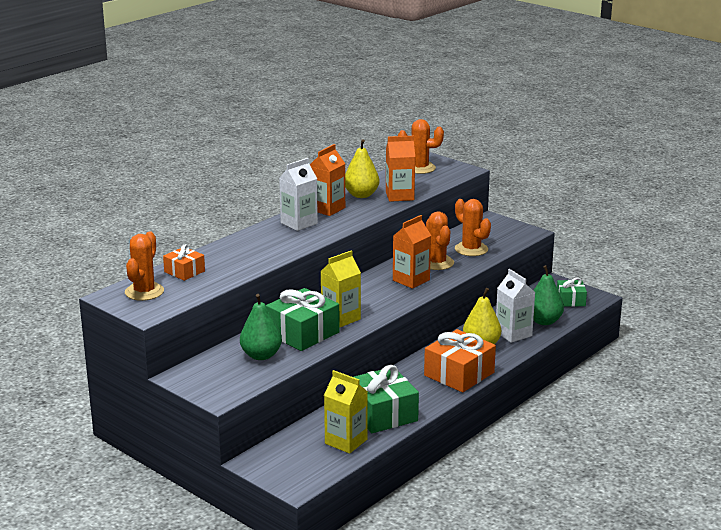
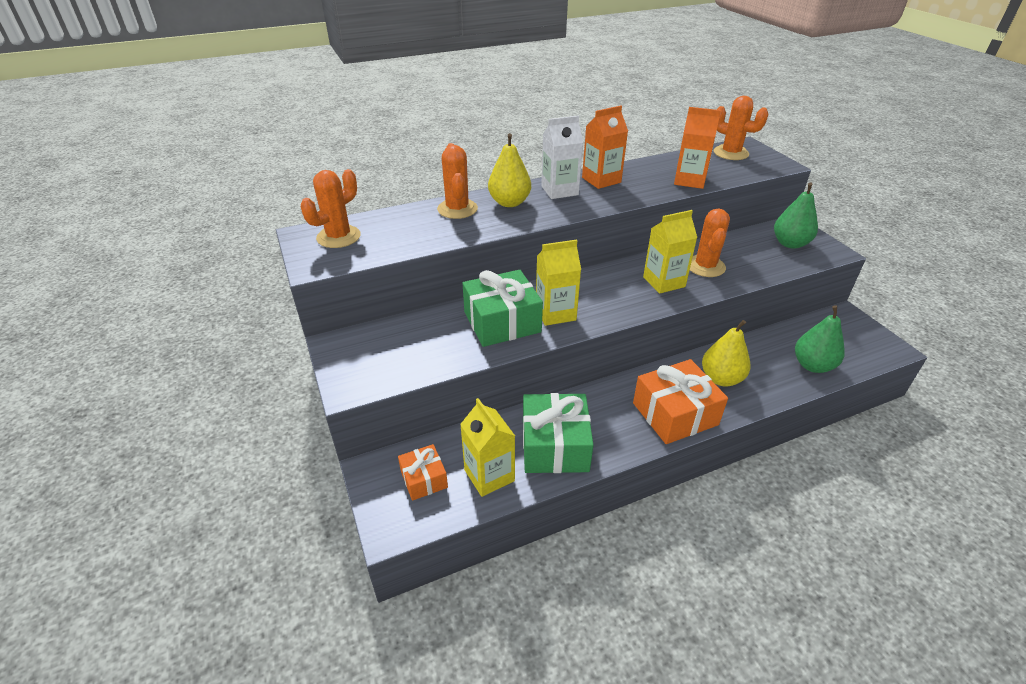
camera: 25 degrees right, 15 degrees up
orange gift [163,244,205,281] -> orange gift moved to [398,444,448,501]
green pear [240,294,282,360] -> green pear moved to [774,183,818,249]
yellow pear [345,139,379,198] -> yellow pear moved to [488,133,531,207]
orange carton [393,215,431,289] -> yellow carton [643,210,697,294]
orange cactus [455,199,491,256] -> orange cactus moved to [437,143,478,219]
white carton [496,269,535,343] -> none
green gift [557,277,587,307] -> none

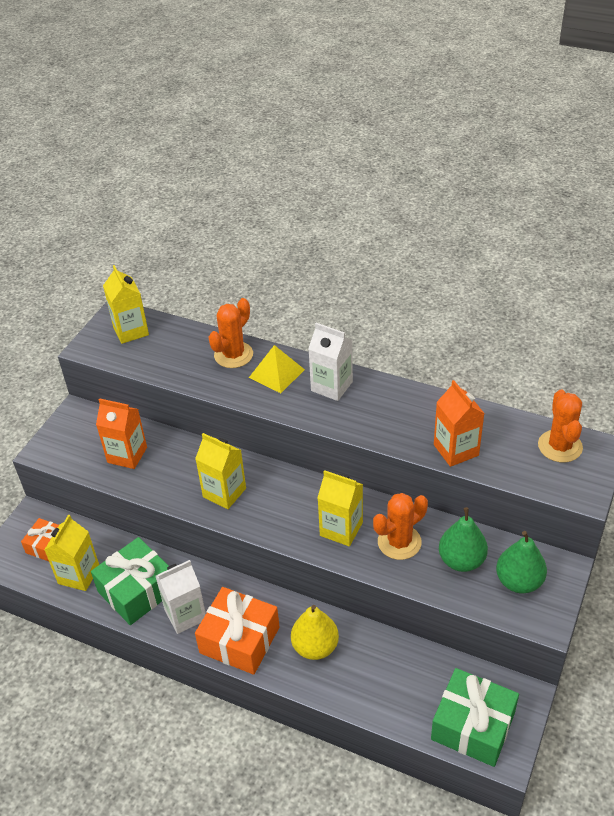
camera: 50 degrees right, 5 degrees up
orange cactus [301,169,361,248] -> yellow carton [103,265,149,344]
green gift [462,270,543,347] -> green gift moved to [431,668,519,767]
yellow pear [488,133,531,207] -> yellow pyramid [249,345,305,393]
orange carton [582,106,628,189] -> orange carton moved to [96,398,147,469]
green pear [795,305,845,373] -> green pear moved to [439,507,488,572]
none -> white carton [155,560,206,634]

